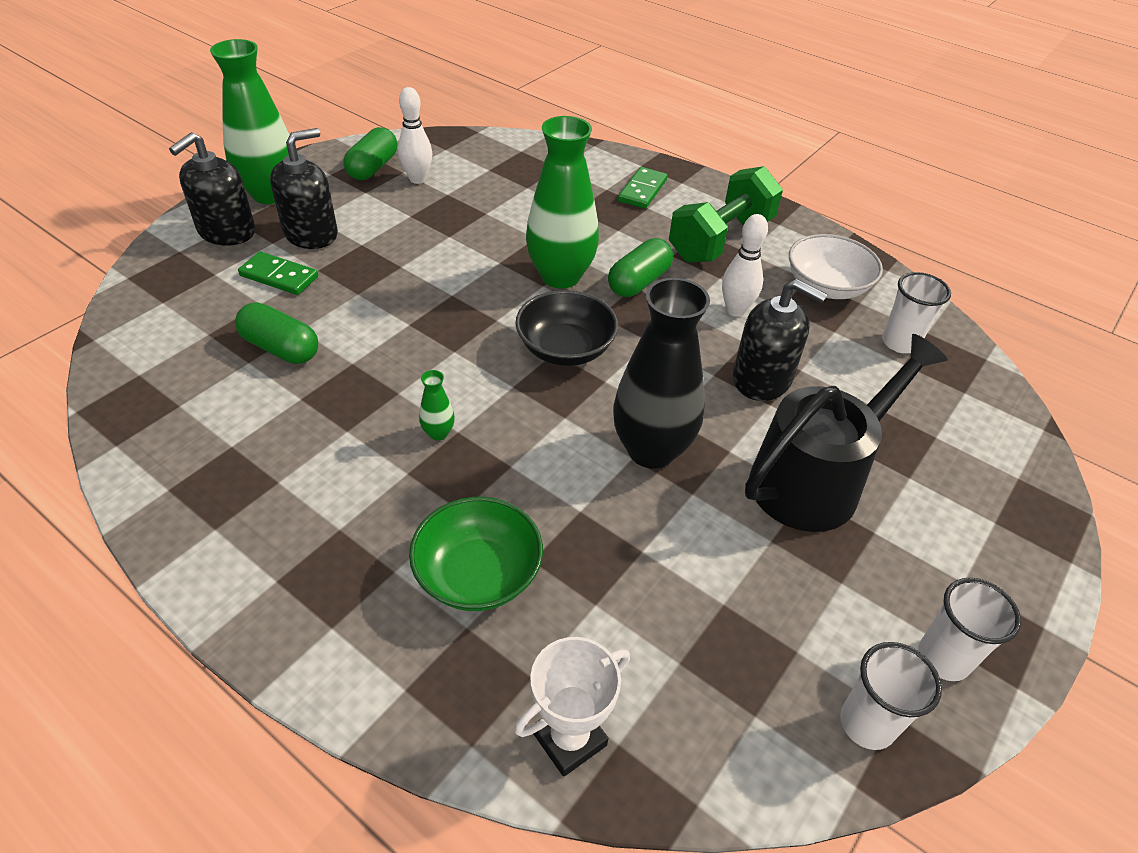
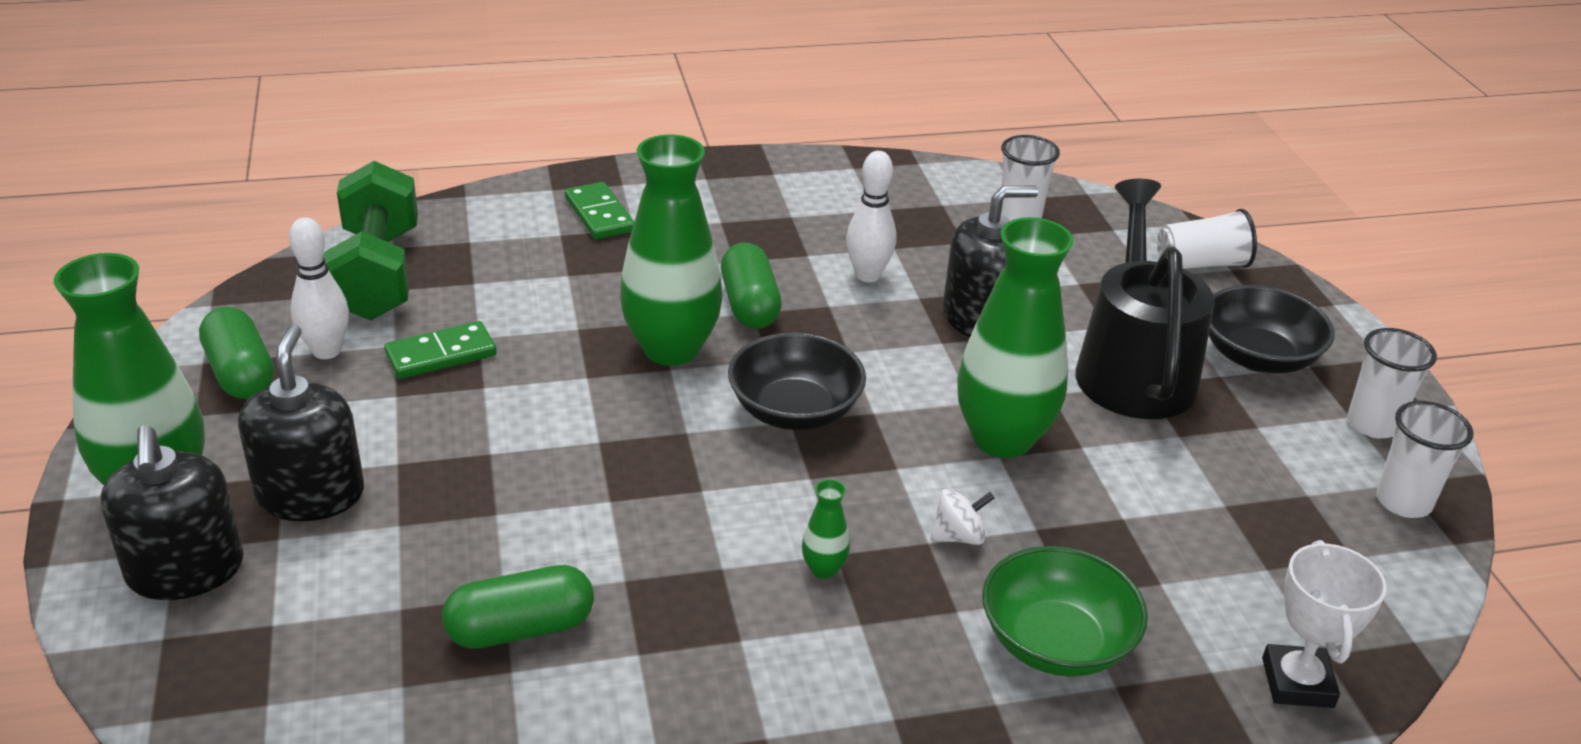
camera: 50 degrees left, 10 degrees down
green domino [238,252,318,295] -> green domino moved to [384,321,497,379]
black vase [613,278,710,469] -> green vase [957,217,1074,458]
green dumbbell [669,166,783,263] -> green dumbbell moved to [323,161,418,320]
white bowl [789,234,883,299] -> none
none -> white spinning top [931,489,995,545]
none -> white cup [1157,209,1257,269]
none -> black bowl [1209,285,1335,373]

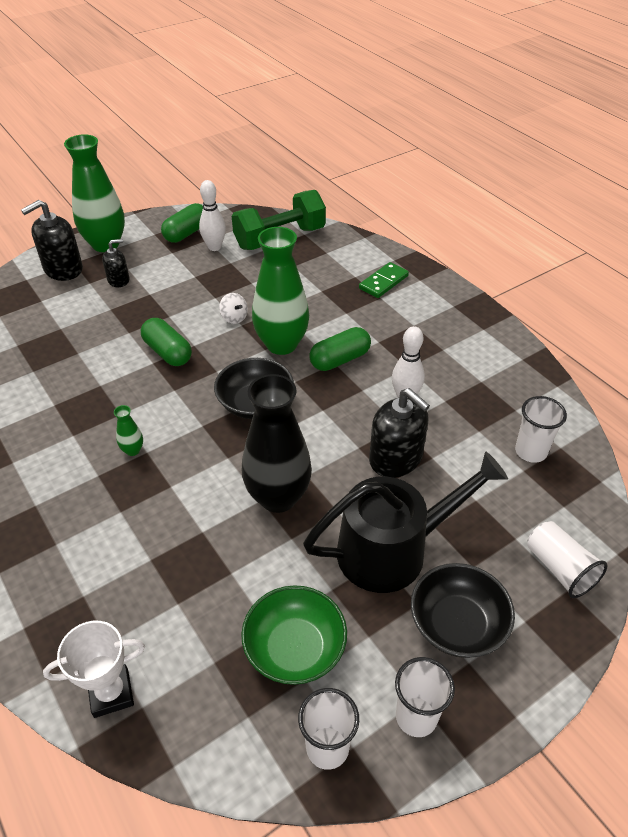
camera: 70 degrees right, 10 degrees up
black soap dispenser [238,324,364,521] -> black soap dispenser [102,239,129,287], size x0.58
green domino [384,321,497,379] -> none
green capsule [442,565,594,649] -> green capsule moved to [141,318,192,366]
white spinning top [931,489,995,545] -> white spinning top moved to [219,293,248,324]
green vase [957,217,1074,458] -> black vase [242,374,312,513]
green bowl [982,546,1148,677] -> green bowl moved to [241,585,347,685]

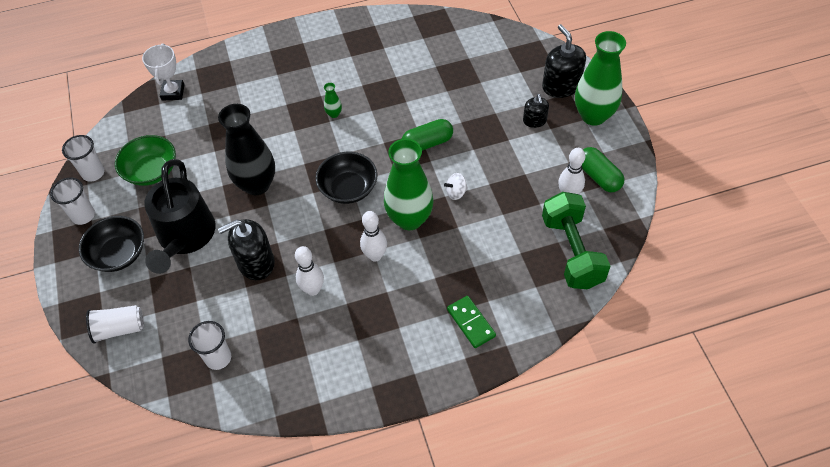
camera: 110 degrees right, 10 degrees up
green capsule [309,327,371,371] -> white bowling pin [360,211,387,261]

